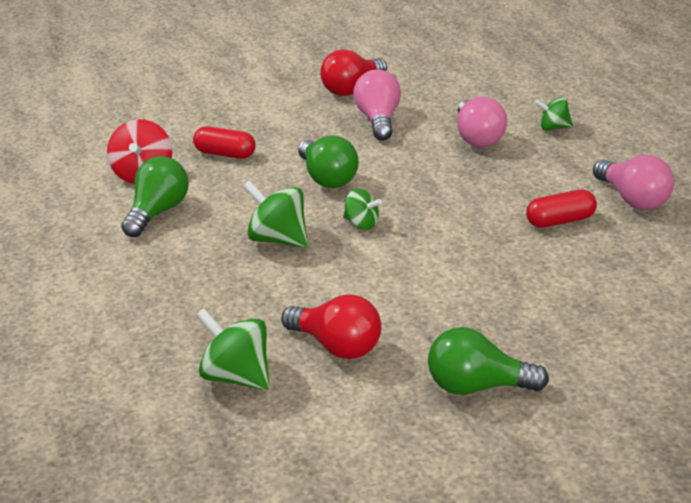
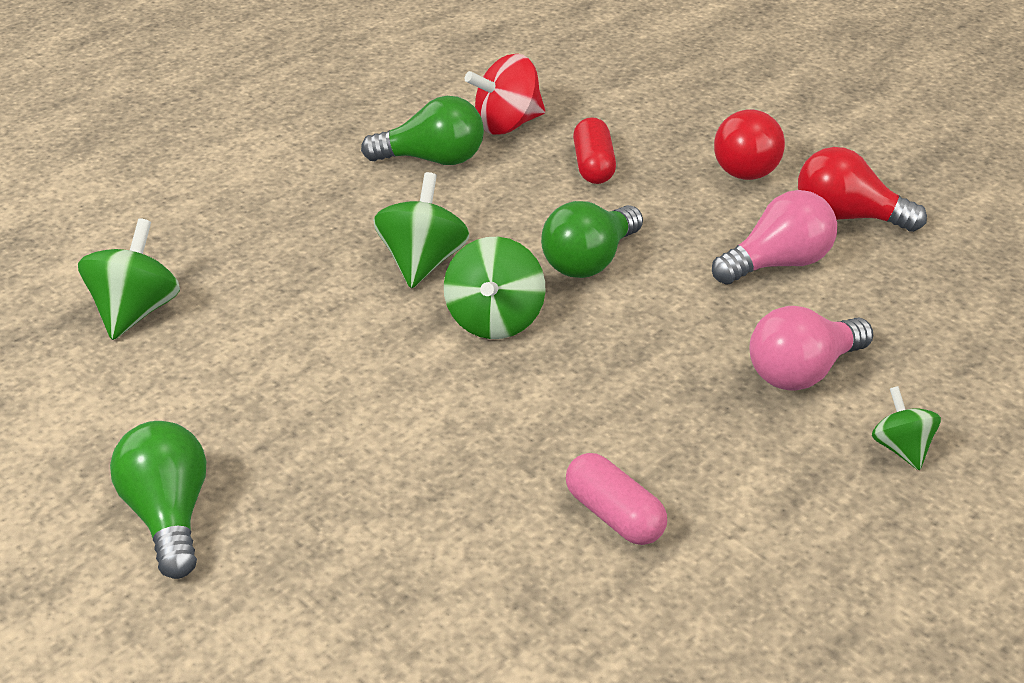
camera: 65 degrees right, 5 degrees up
red light bulb [281,294,381,359] -> red light bulb moved to [714,109,785,180]
green spinning top [343,189,382,230] -> green spinning top [444,237,546,339], size x1.64
red capsule [526,190,597,228] -> pink capsule [566,453,667,545]
pink light bulb [593,155,674,210] -> none

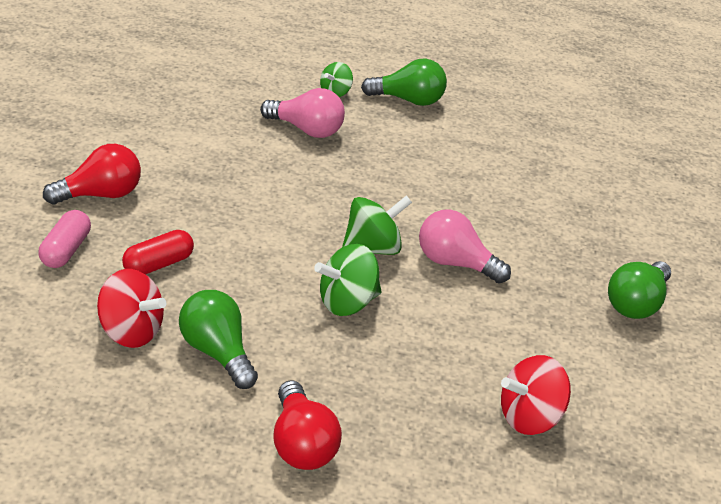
camera: 130 degrees left, 0 degrees up
green spinning top [78,218,180,340] -> red spinning top [501,355,571,435]
green light bulb [541,201,643,278] -> green light bulb moved to [361,58,447,106]
pink capsule [566,453,667,545] -> pink capsule moved to [39,210,91,268]
pink light bulb [712,190,837,284] -> pink light bulb moved to [419,210,511,284]
red light bulb [798,147,927,232] -> red light bulb moved to [273,380,342,470]

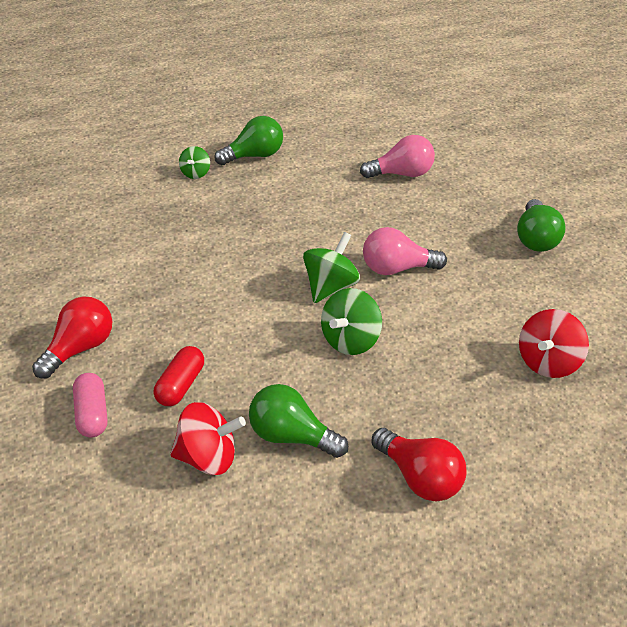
camera: 25 degrees left, 5 degrees up
pink light bulb [260,88,345,138] -> pink light bulb moved to [360,135,435,178]

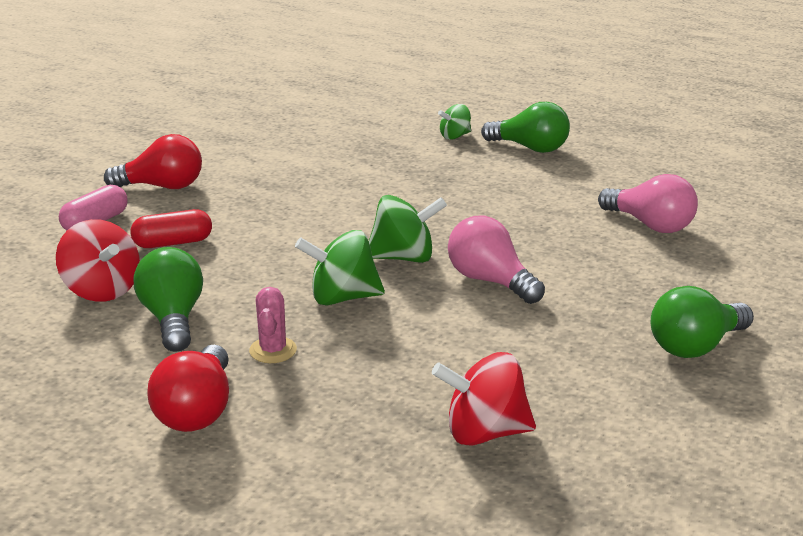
camera: 50 degrees right, 15 degrees down
none -> pink cactus [249,287,297,363]

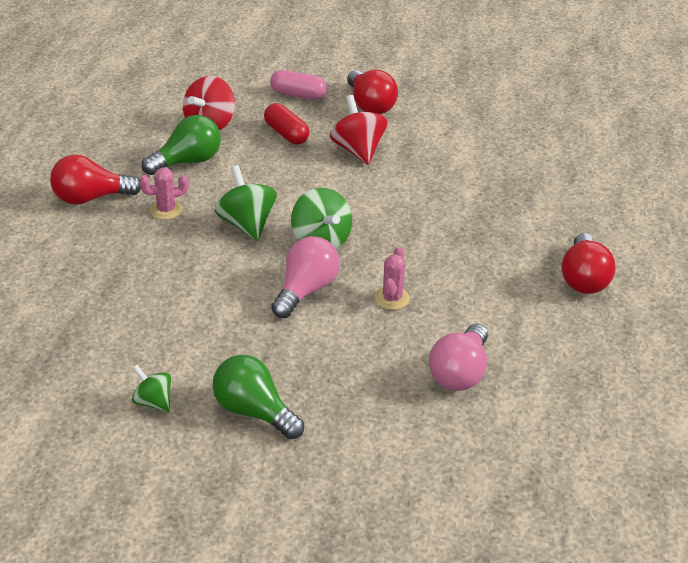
camera: 70 degrees right, 10 degrees up
red spinning top [432,352,536,445] -> red spinning top moved to [330,95,387,165]
green spinning top [438,104,471,140] -> green spinning top moved to [132,365,171,412]
green light bulb [481,102,570,153] -> red light bulb [562,233,616,294]
none -> pink cactus [375,247,410,310]

